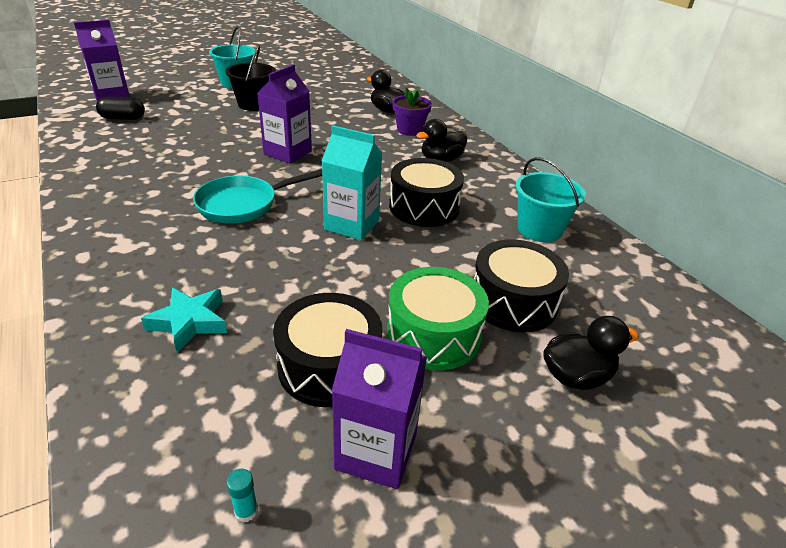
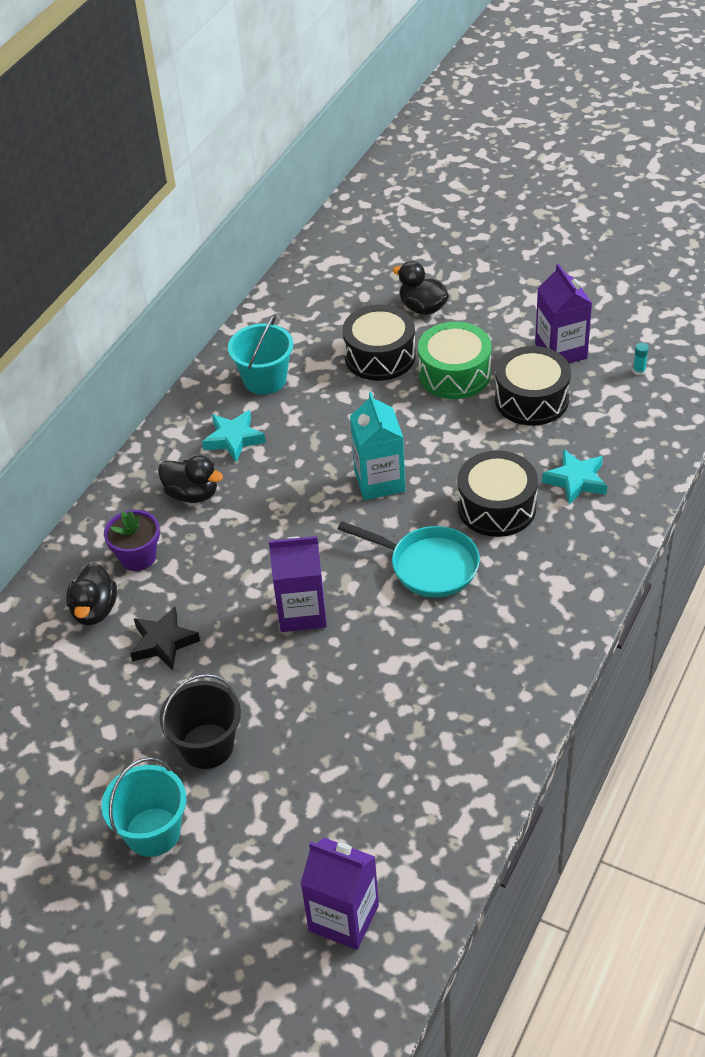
camera: 120 degrees left, 10 degrees up
black capsule [96,97,145,120] -> none
black drum [389,158,464,227] -> black drum moved to [458,450,538,537]
none -> black star [130,607,200,670]
none -> turquoise star [202,410,266,462]

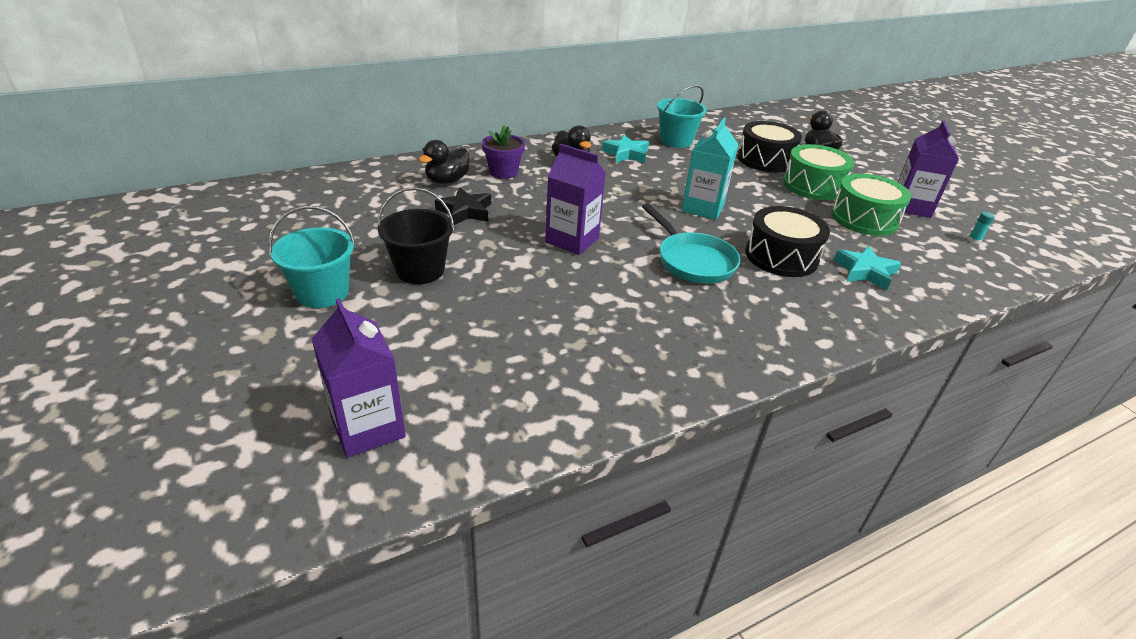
camera: 30 degrees right, 10 degrees down
black drum [495,346,571,426] -> green drum [831,174,912,236]

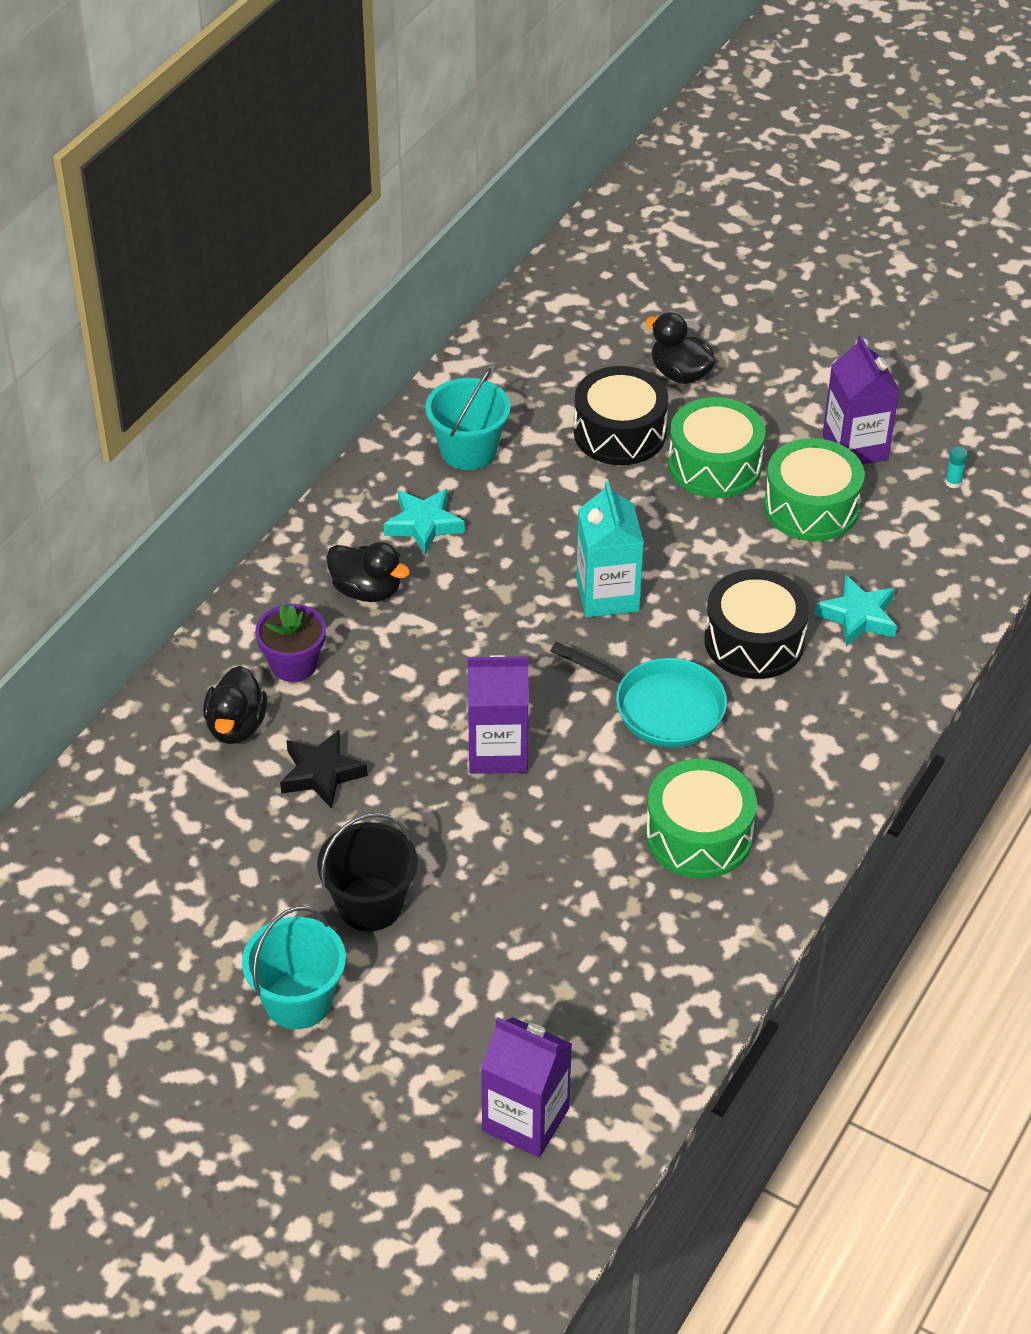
camera: 30 degrees left, 10 degrees up
none -> green drum [646,759,757,879]

